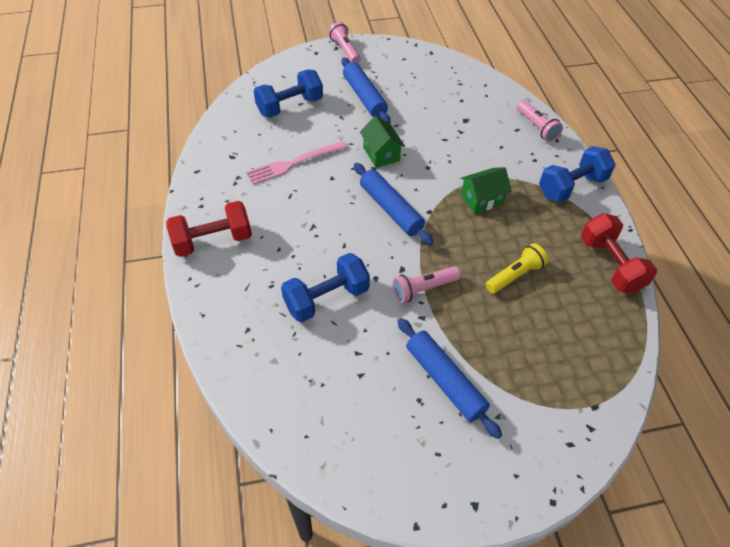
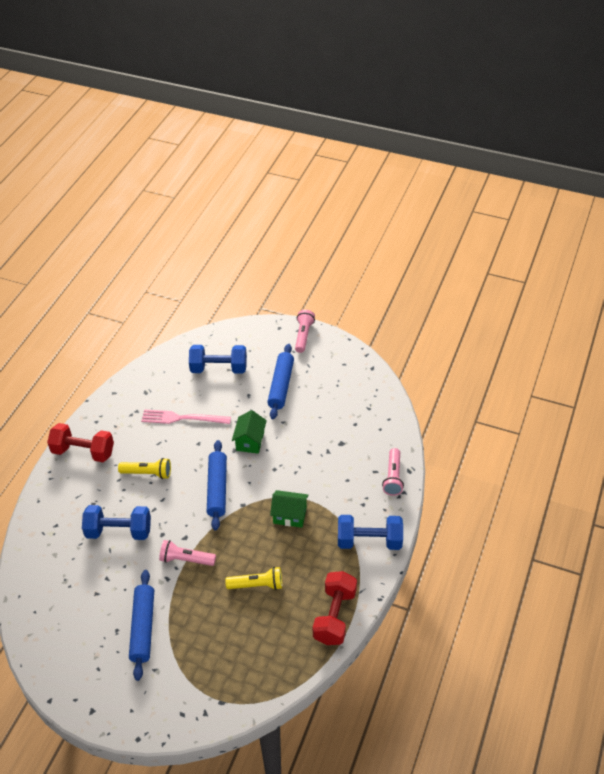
camera: 35 degrees right, 5 degrees down
none -> yellow flashlight [118,458,171,479]

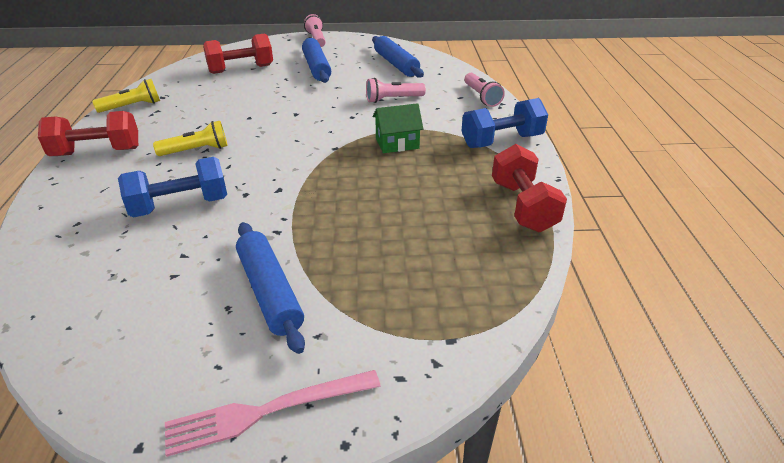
camera: 25 degrees left, 10 degrees down
pink fork [141,409,231,424] -> pink fork moved to [165,370,381,457]
pink flashlight [159,540,216,566] -> pink flashlight moved to [366,78,426,103]
blue dumbbell [189,345,247,374] -> red dumbbell [203,33,273,74]
blue rolling pin [207,440,227,530] -> blue rolling pin moved to [372,36,424,78]
yellow flashlight [225,567,282,590] -> yellow flashlight moved to [92,79,160,113]
green house [232,410,267,454] -> none

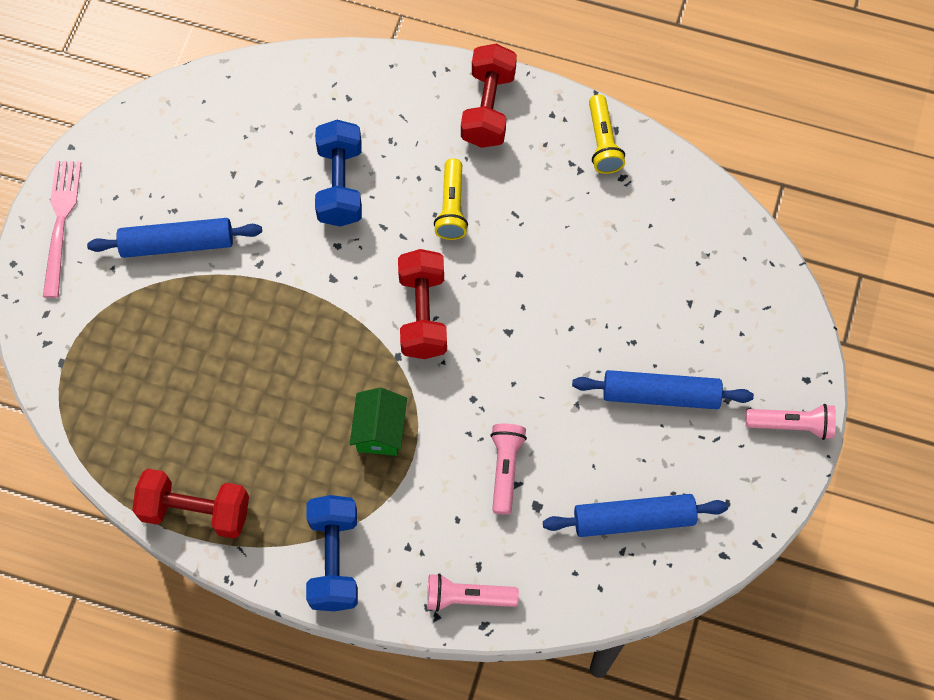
camera: 110 degrees right, 30 degrees up
red dumbbell [203,33,273,74] -> red dumbbell moved to [398,249,447,359]

